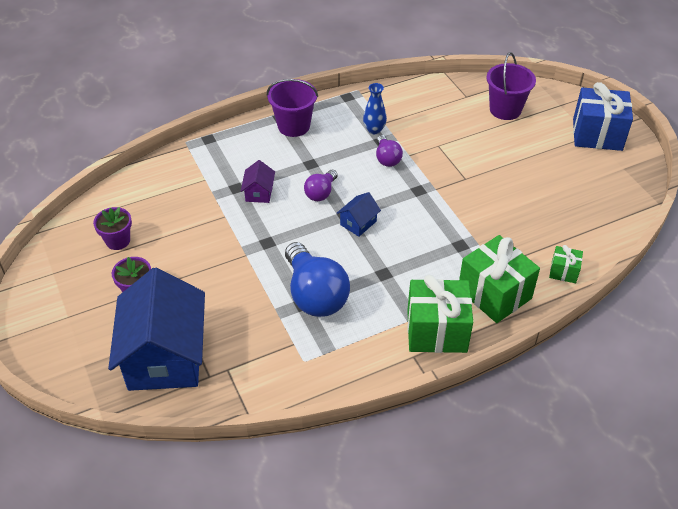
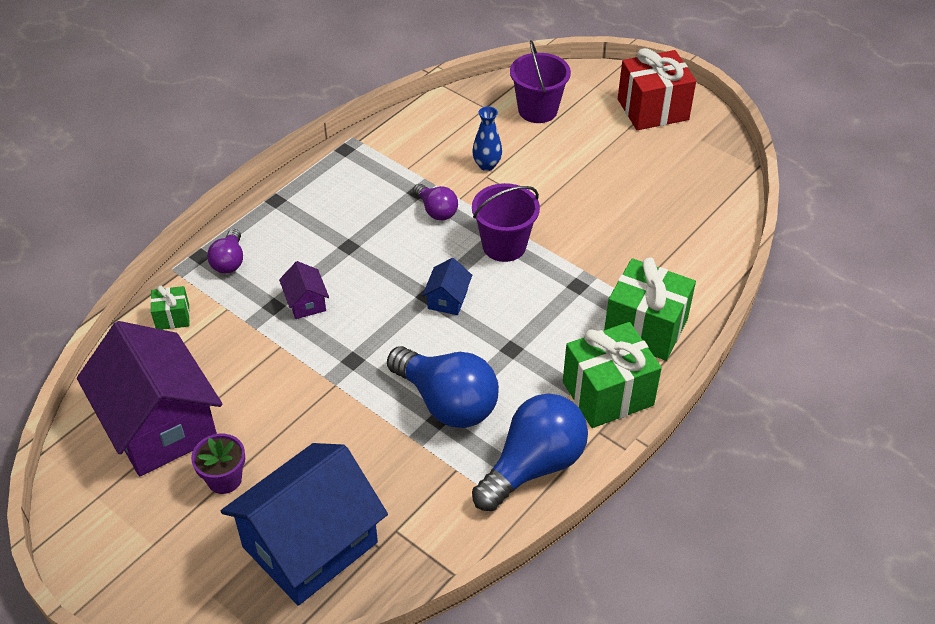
camera: 25 degrees left, 0 degrees up
purple flower pot [93,207,132,250] -> purple house [77,321,222,476]
blue house [108,268,205,391] -> blue house turned 75 degrees clockwise [221,443,388,606]
purple bucket [267,79,318,137] -> purple bucket moved to [472,183,540,262]
purple light bulb [304,170,338,201] -> purple light bulb moved to [207,229,243,274]
blue vase [363,83,387,134] -> blue vase moved to [472,106,502,171]
green gift [549,245,583,283] -> green gift moved to [150,285,190,330]
blue gift [573,82,633,151] -> red gift [618,48,696,130]
none -> blue light bulb [472,394,588,511]

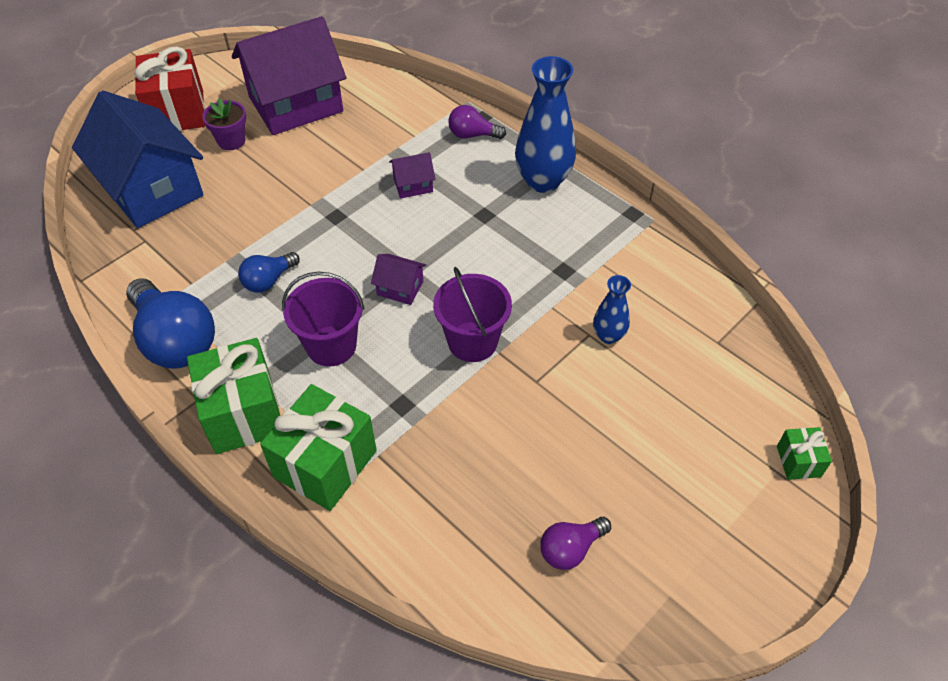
camera: 95 degrees right, 5 degrees up
green gift [150,285,190,330] -> green gift moved to [777,427,832,480]
blue light bulb [387,346,499,428] -> blue light bulb [238,252,300,293], size x0.52
purple light bulb [413,184,458,220] -> purple light bulb moved to [540,517,611,570]
blue house [422,258,472,315] -> purple house [371,254,426,305]
purple bucket [510,40,571,123] -> purple bucket moved to [282,272,364,367]
red gift [618,48,696,130] -> red gift moved to [135,47,205,131]
none -> blue vase [515,56,576,193]

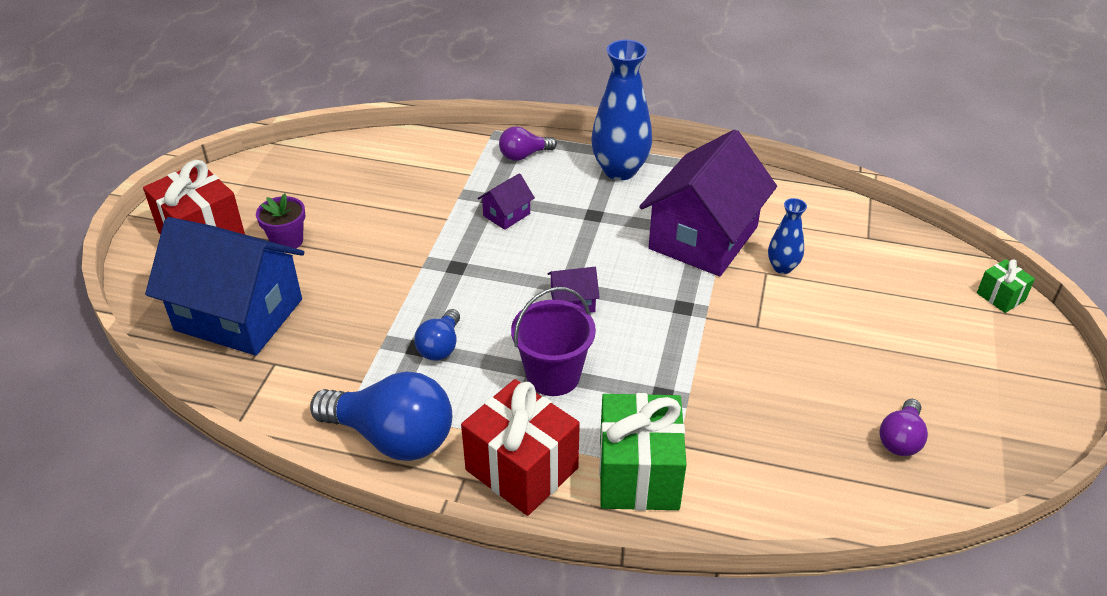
camera: 30 degrees left, 10 degrees down
green gift [187,338,280,454] -> red gift [461,379,580,516]
purple house [232,16,346,135] -> purple house moved to [639,130,777,276]
purple bucket [433,267,512,362] -> none

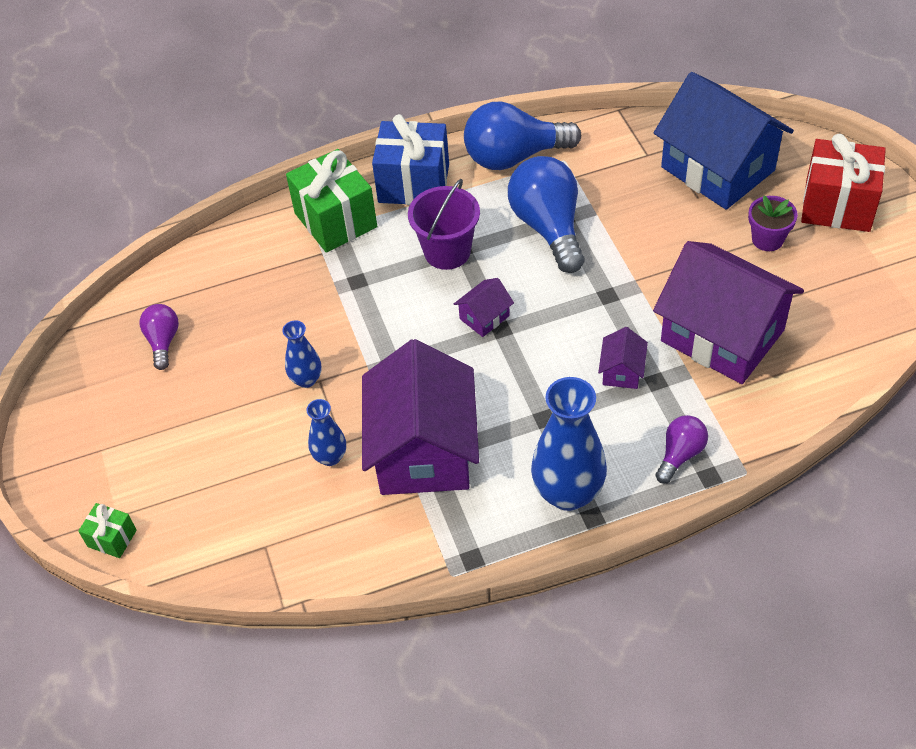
camera: 150 degrees right, 10 degrees up
blue house [145,217,304,356] -> blue house turned 60 degrees clockwise [654,72,794,210]
blue light bulb [414,309,460,361] -> blue light bulb [508,156,585,273], size x1.92
red gift [461,379,580,516] -> blue gift [372,114,449,205]
none -> blue vase [282,320,321,388]
none -> purple house [653,241,804,384]

